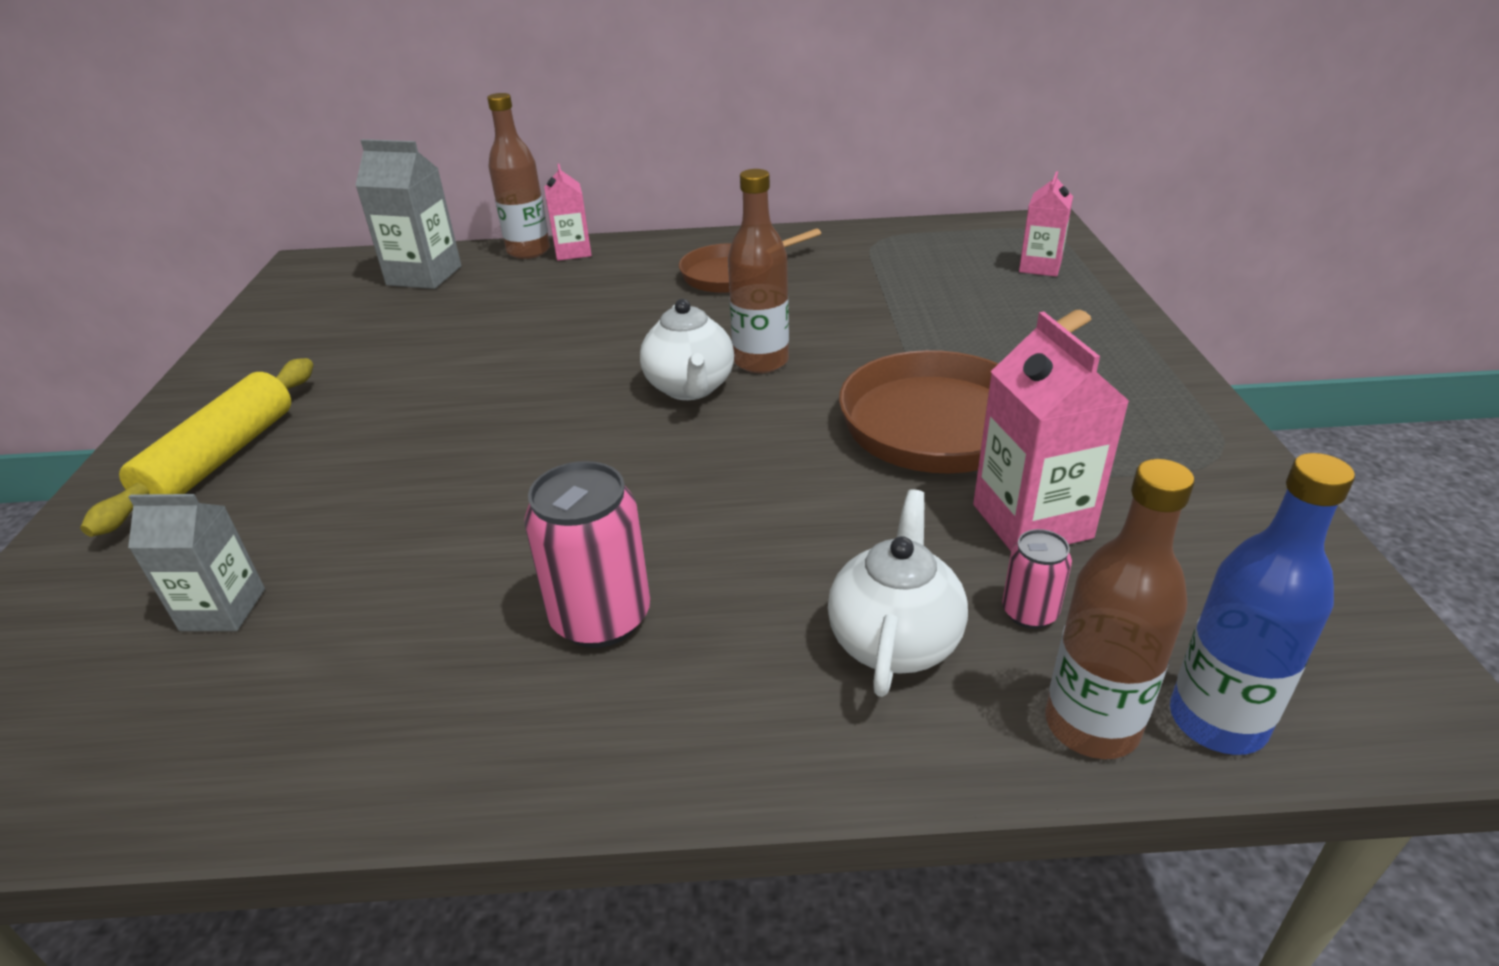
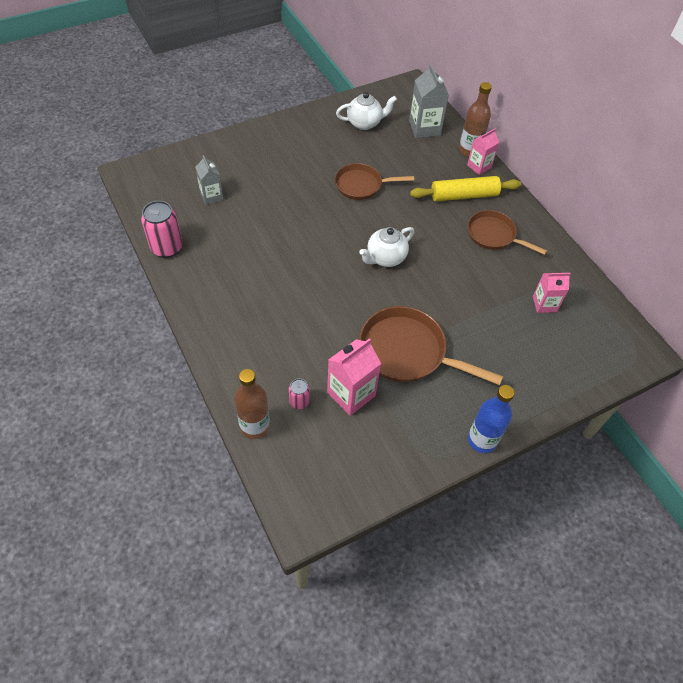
camera: 60 degrees right, 20 degrees up
yellow rolling pin [80,358,313,537] -> yellow rolling pin moved to [410,176,521,201]
pink can [524,461,650,648] -> pink can moved to [141,201,183,258]
brown bottle [728,169,789,373] -> none
white teapot [828,489,968,697] -> white teapot moved to [336,92,397,130]
pink carton [1019,171,1073,277] -> pink carton moved to [533,273,571,313]
blue bottle [1170,453,1355,755] -> blue bottle moved to [468,385,514,453]
none -> brown pan [335,163,414,200]

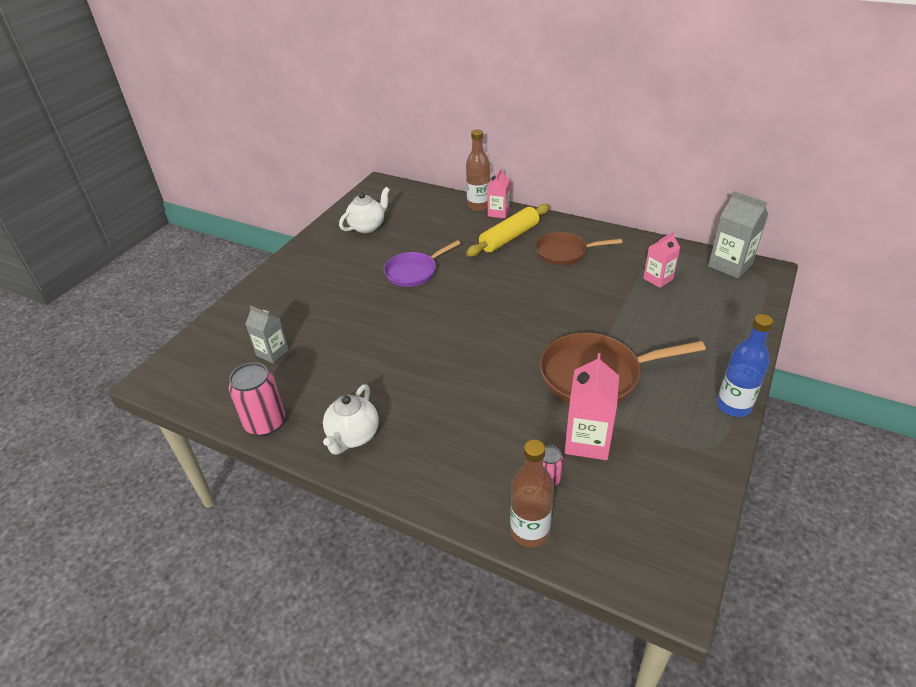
camera: 30 degrees left, 15 degrees down
brown pan [335,163,414,200] -> purple pan [384,240,461,287]
white teapot [359,227,415,267] -> white teapot moved to [323,384,379,455]
grey carton [409,64,449,138] -> grey carton moved to [708,191,768,278]

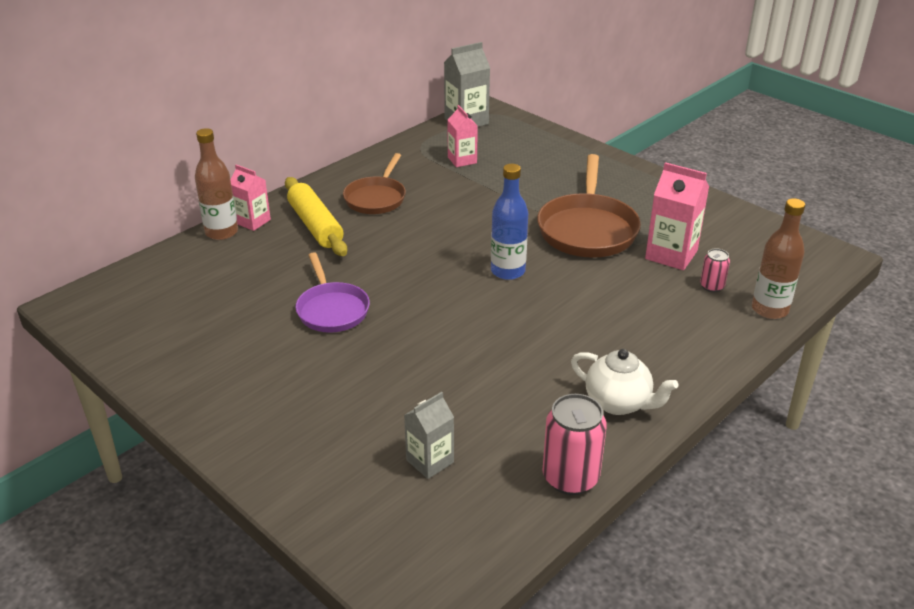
camera: 75 degrees left, 5 degrees down
white teapot [339,187,390,233] -> none
blue bottle [717,314,773,417] -> blue bottle moved to [491,164,528,280]

